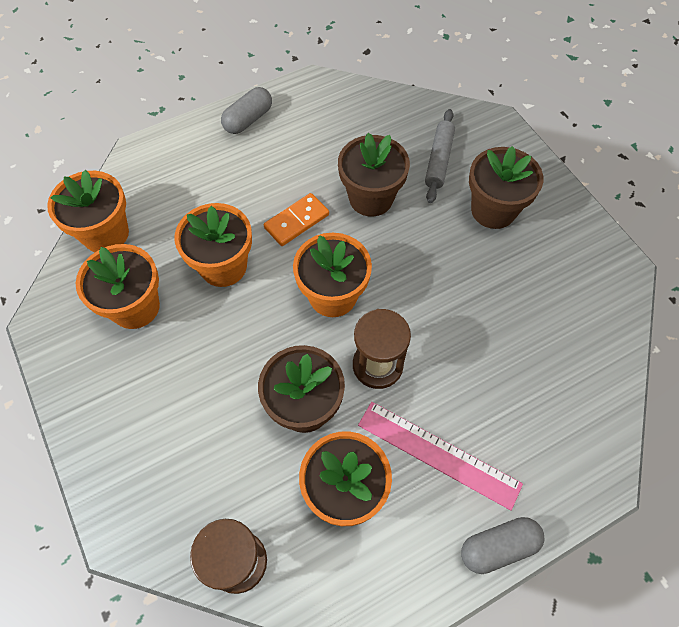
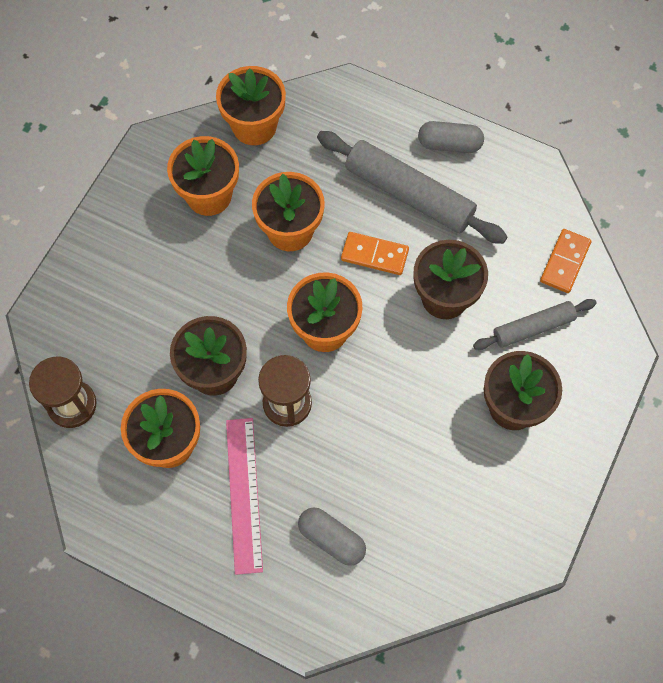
camera: 55 degrees right, 5 degrees up
grey capsule [461,517,545,574] -> grey capsule moved to [298,507,366,566]
none -> grey rolling pin [317,131,507,244]
none -> orange domino [540,229,591,293]

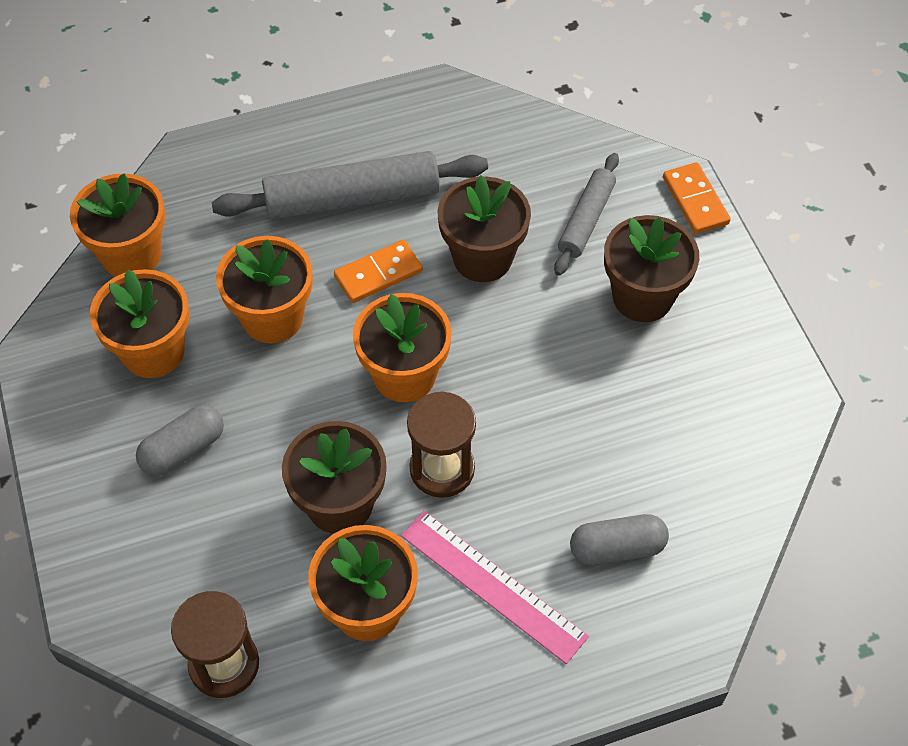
camera: 45 degrees left, 10 degrees down
grey capsule [418,121,484,153] -> grey capsule moved to [136,405,224,476]
orange domino [540,229,591,293] -> orange domino moved to [663,162,731,234]

